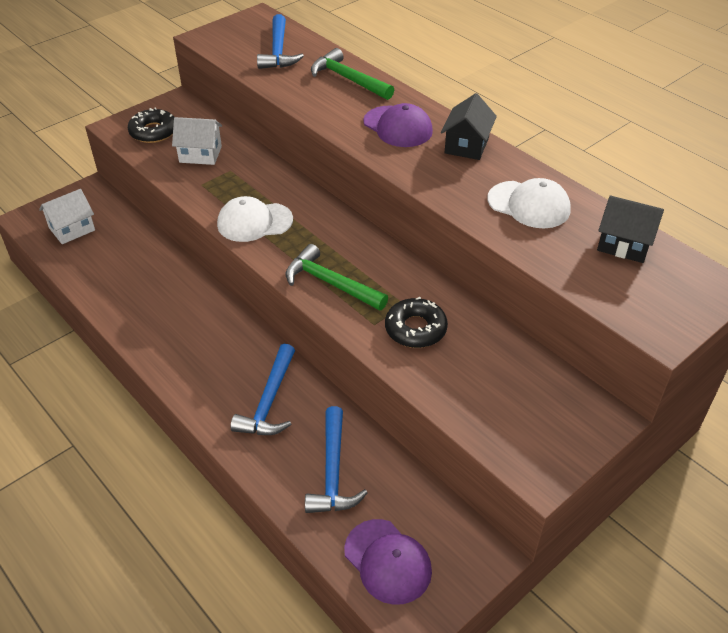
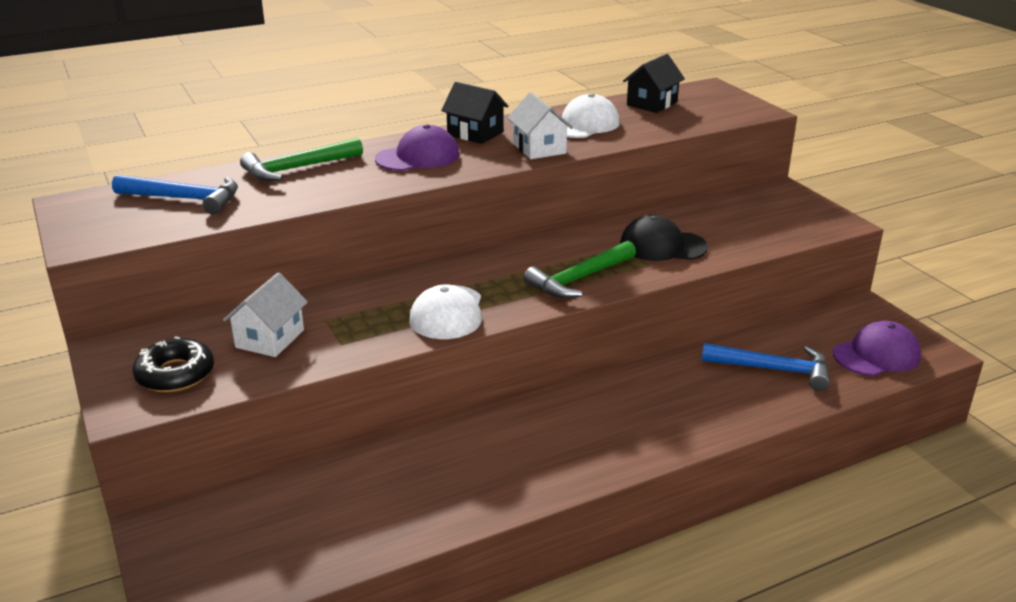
camera: 75 degrees left, 15 degrees down
white house [39,189,95,244] -> white house moved to [507,92,573,159]
blue hammer [230,344,295,435] -> none
black donut [385,297,448,348] -> black cap [620,215,708,261]

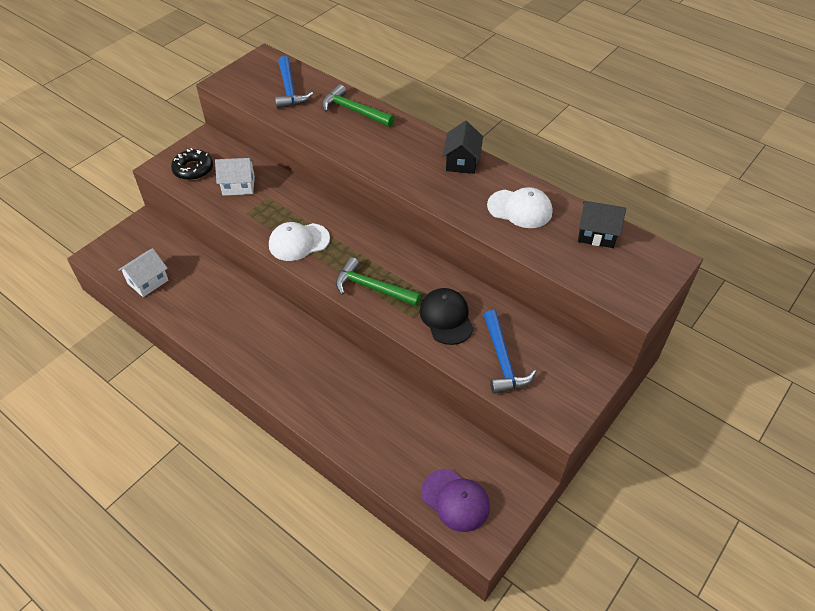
camera: 65 degrees right, 20 degrees up
purple cap [375,124,459,171] -> none
white house [507,92,573,159] -> white house moved to [118,248,168,297]
blue hammer [702,343,830,391] -> blue hammer moved to [484,310,536,394]

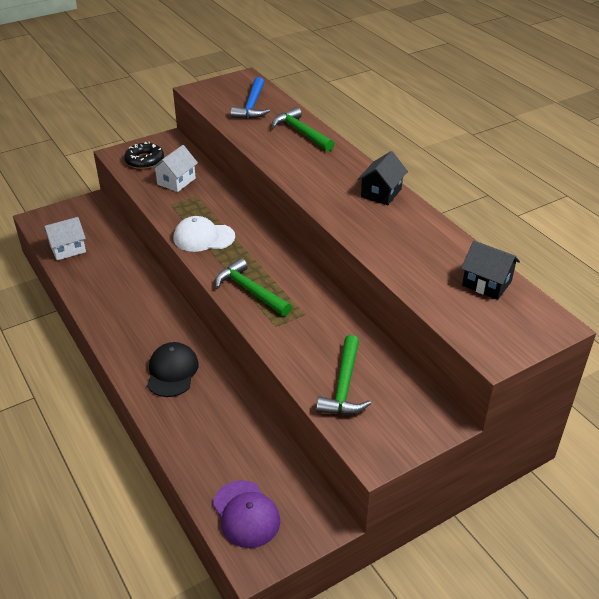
camera: 20 degrees right, 10 degrees down
white house [215,158,255,196] -> white house turned 75 degrees counterclockwise [151,145,198,192]
black cap [420,288,474,345] -> black cap moved to [147,342,199,397]
blue hammer [484,310,536,394] -> green hammer [316,335,371,415]
white cap [487,187,552,228] -> none

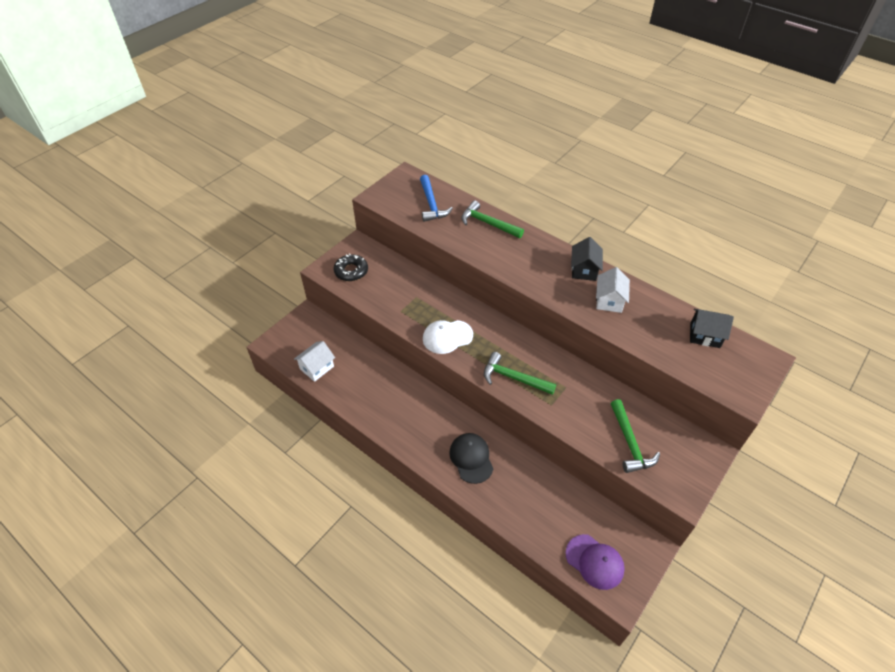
camera: 20 degrees left, 10 degrees up
white house [151,145,198,192] -> white house moved to [596,267,630,313]

